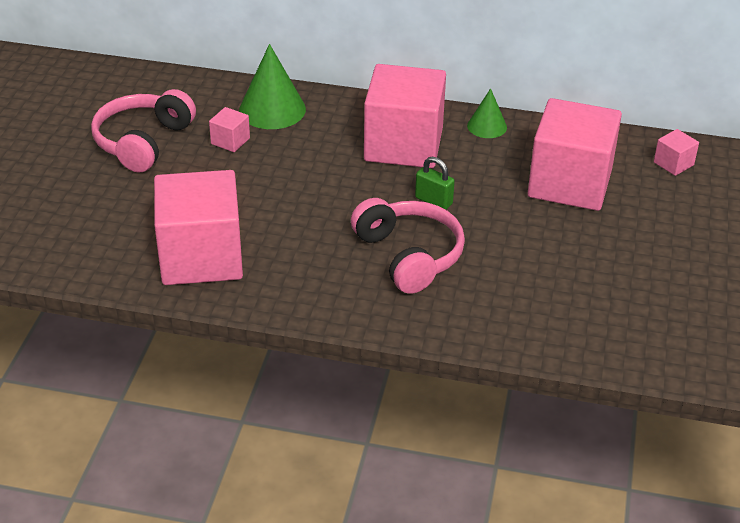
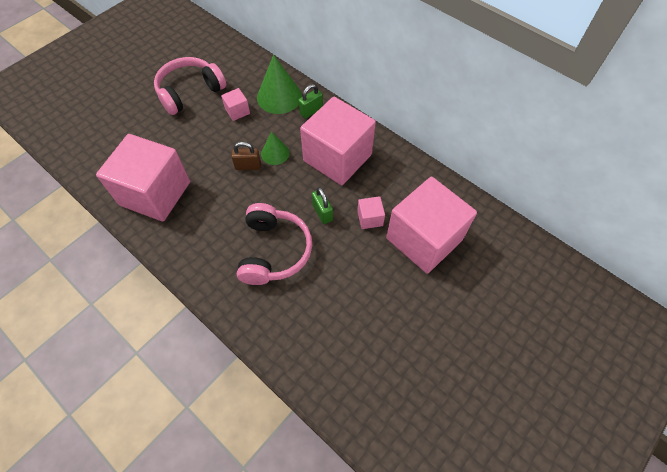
camera: 30 degrees right, 20 degrees up
green cone [467,88,507,138] -> green cone moved to [261,131,290,165]
pink cube [654,129,699,176] -> pink cube moved to [357,196,385,229]
none -> brown padlock [231,142,261,170]
none -> green padlock [298,84,323,119]

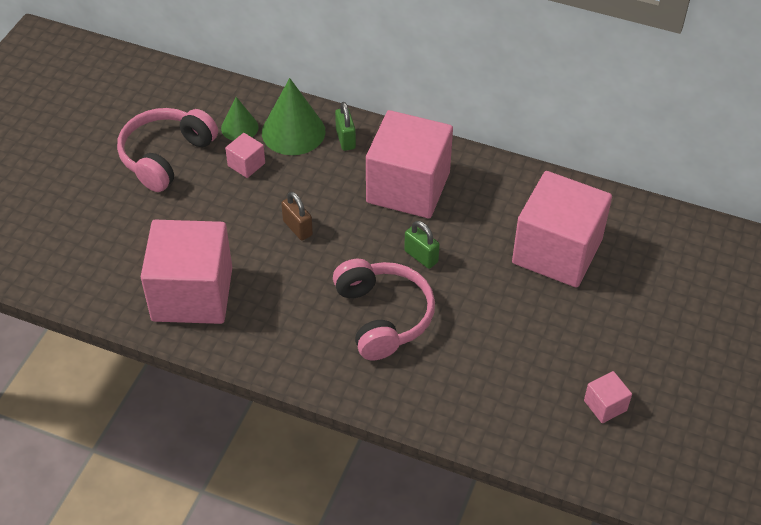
camera: 20 degrees left, 10 degrees down
brown padlock [231,142,261,170] -> brown padlock turned 75 degrees clockwise [281,192,313,241]
green cone [261,131,290,165] -> green cone moved to [221,97,259,141]
green padlock [298,84,323,119] -> green padlock turned 45 degrees counterclockwise [335,102,356,151]
pink cube [357,196,385,229] -> pink cube moved to [584,371,632,423]

